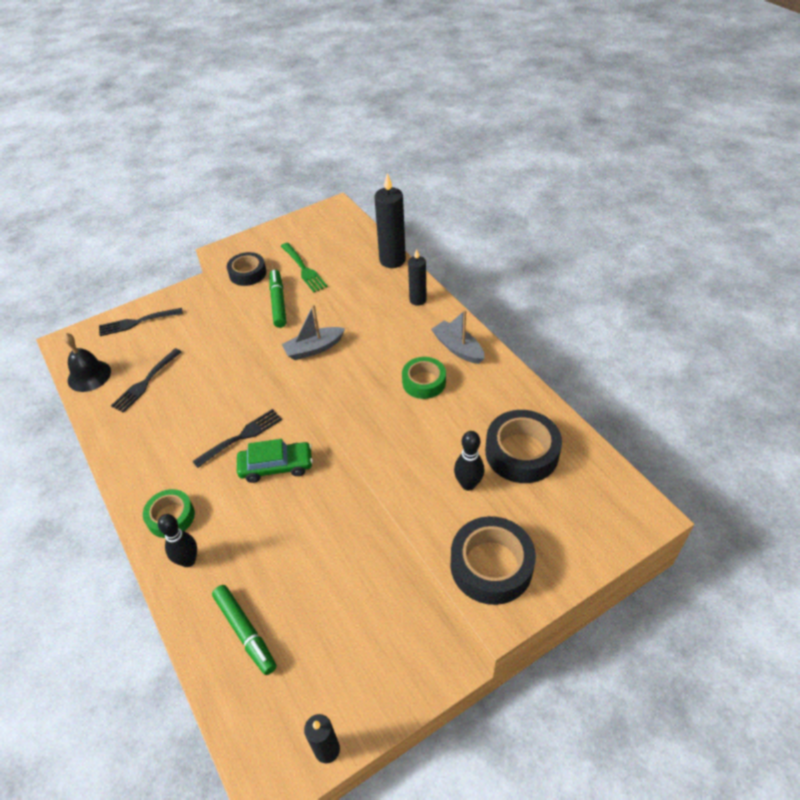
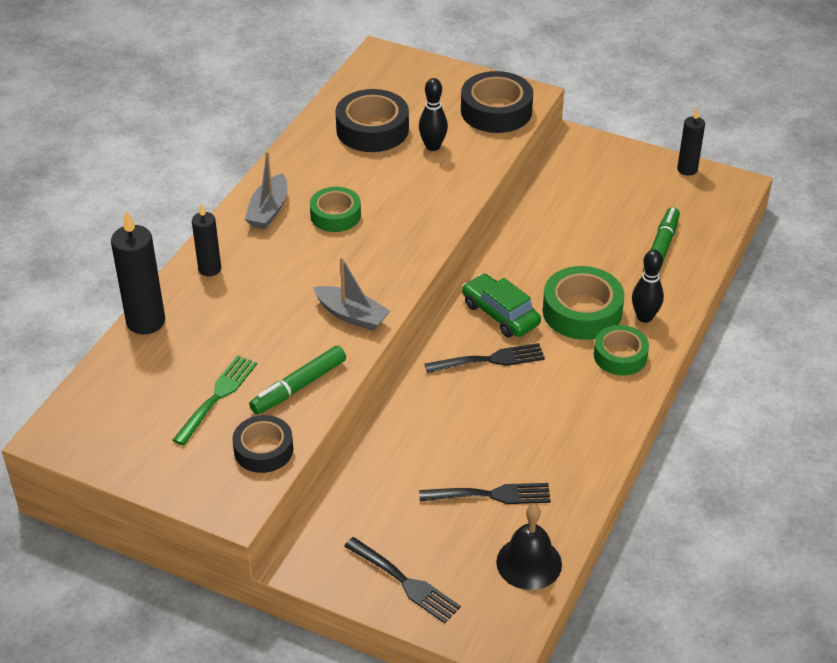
camera: 125 degrees left, 5 degrees down
black fork [192,409,282,468] -> black fork turned 150 degrees clockwise [425,343,545,373]
none -> green tape [542,266,624,340]

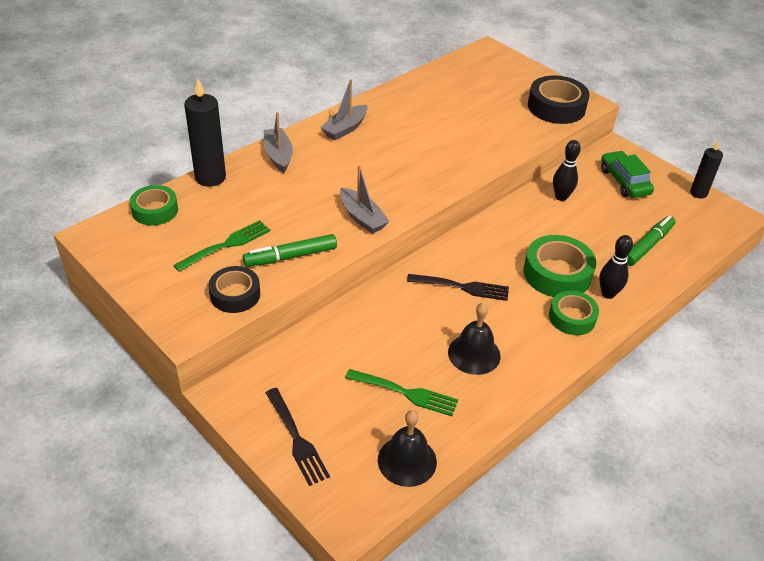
camera: 20 degrees right, 0 degrees up
black candle [192,204,221,277] -> grey boat [264,112,293,173]
green tape [310,187,361,232] -> green tape moved to [130,185,178,225]
black tape [336,89,409,152] -> none
black bowling pin [419,78,448,151] -> black bowling pin moved to [553,140,581,201]
black fork [419,483,551,504] -> green fork [345,369,458,416]
green car [462,274,541,338] -> green car moved to [601,151,654,198]
none -> black bell [448,303,501,375]

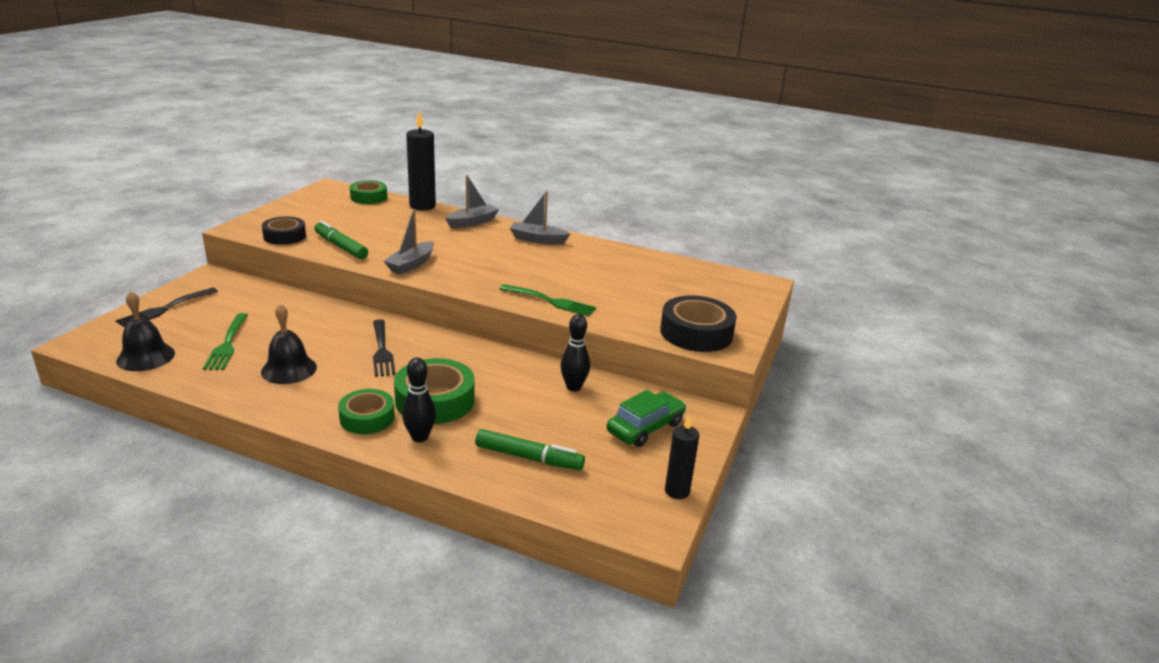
camera: 65 degrees right, 15 degrees down
green fork [173,220,270,272] -> green fork moved to [500,284,596,316]

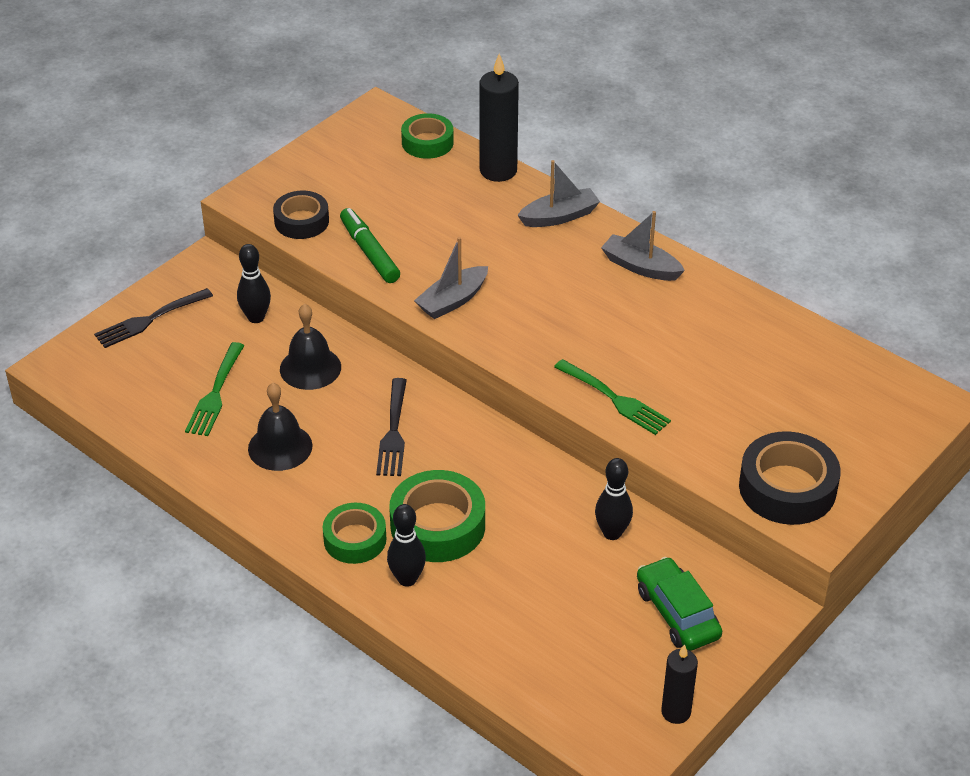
camera: 20 degrees right, 15 degrees up
black bell [116,291,175,371] -> black bell moved to [280,304,341,390]
green marker [475,429,585,470] -> none
green car [607,390,686,447] -> green car turned 90 degrees counterclockwise [637,557,722,651]
none -> black bowling pin [237,244,271,323]

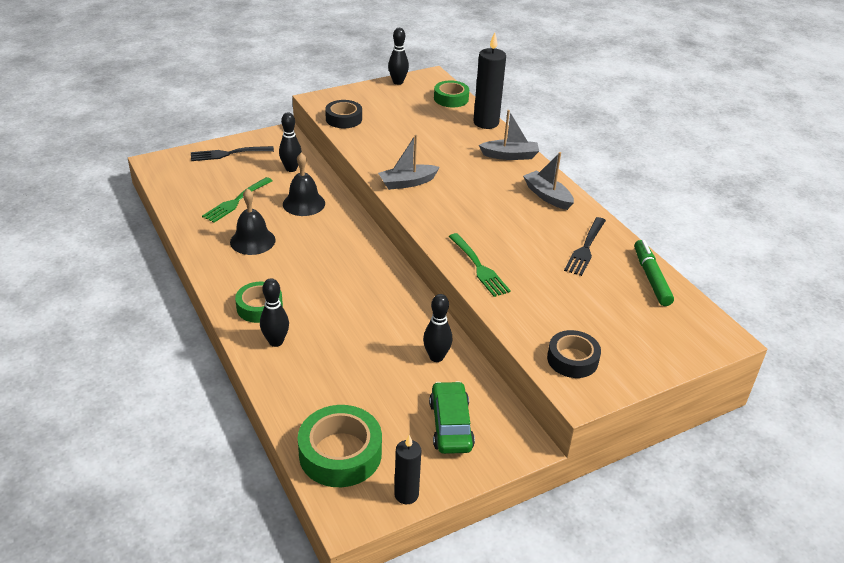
camera: 20 degrees right, 5 degrees down
green marker [340,208,400,283] -> green marker moved to [634,240,674,306]
black fork [376,378,407,476] -> black fork moved to [564,217,606,276]
green tape [389,470,485,562] -> green tape moved to [298,405,382,487]
black tape [739,431,841,525] -> black tape [547,330,601,378], size x0.65
none -> black bowling pin [388,28,409,85]

